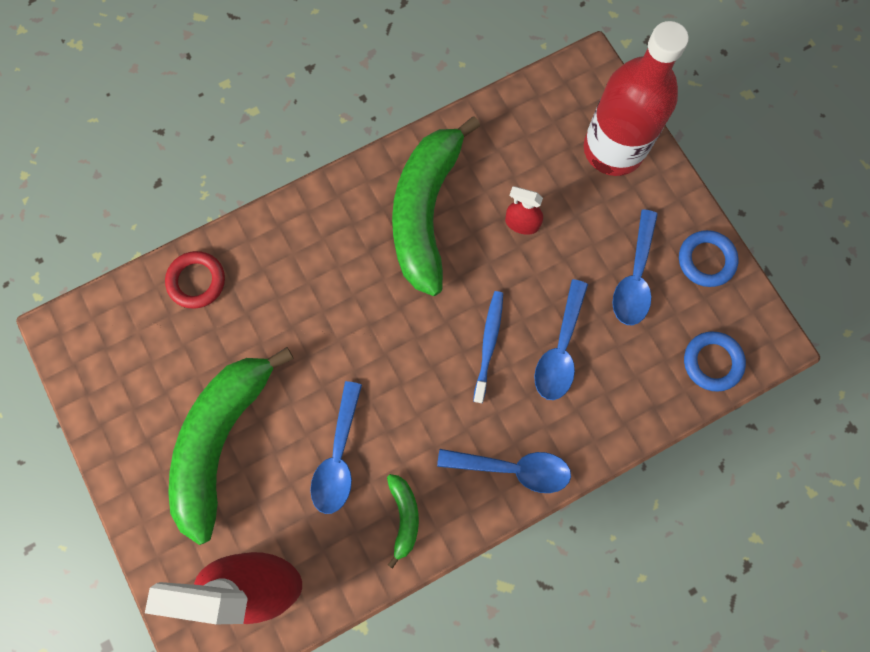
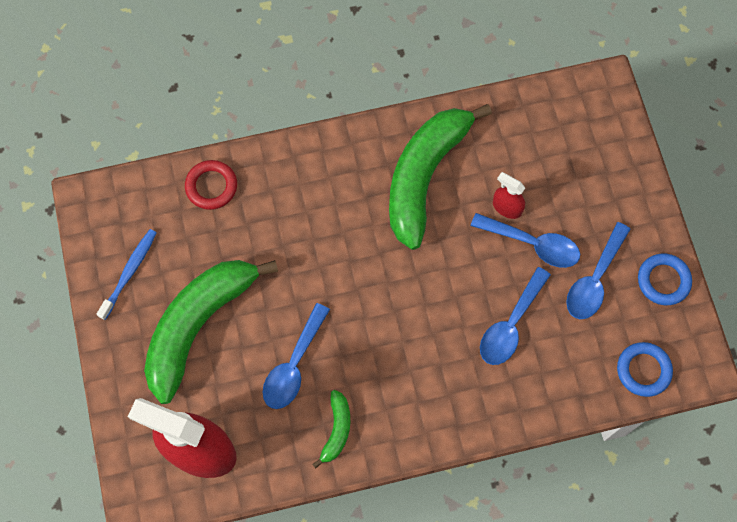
camera: 15 degrees right, 5 degrees down
blue spoon [437,449,571,493] -> blue spoon moved to [471,213,580,268]
blue toothbrush [473,291,503,403] -> blue toothbrush moved to [96,229,157,320]
red bottle [584,21,689,176] -> none

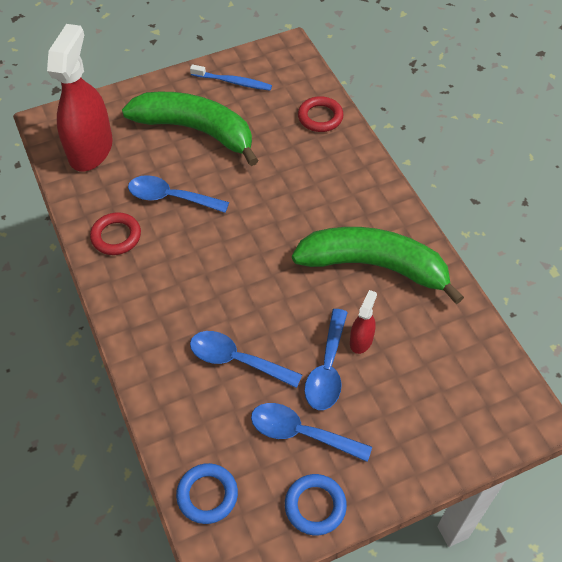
camera: 80 degrees right, 15 degrees down
green banana [312,390,350,468] -> red ring [90,212,141,255]

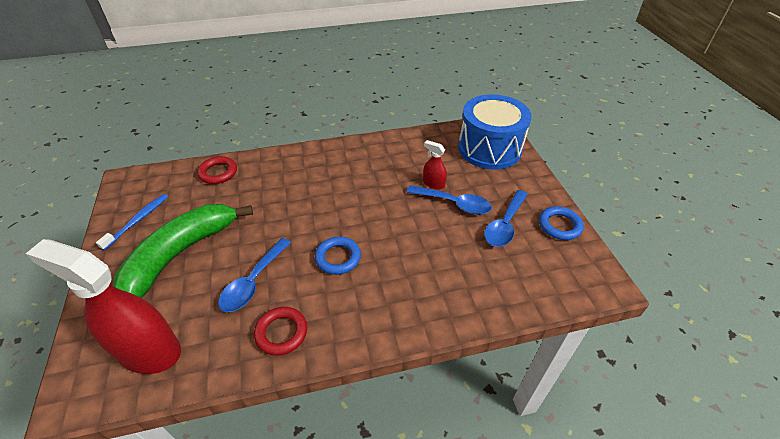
camera: 80 degrees left, 10 degrees down
blue ring [176,463,238,524] -> blue ring moved to [315,237,361,275]
blue spoon [190,331,302,388] -> none
green banana [292,227,464,304] -> none
none -> blue drum [458,94,532,170]

